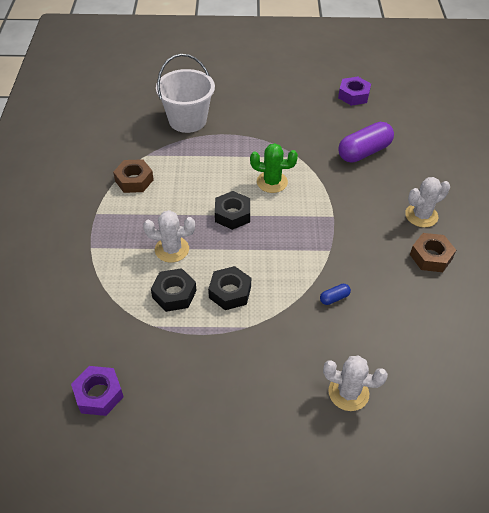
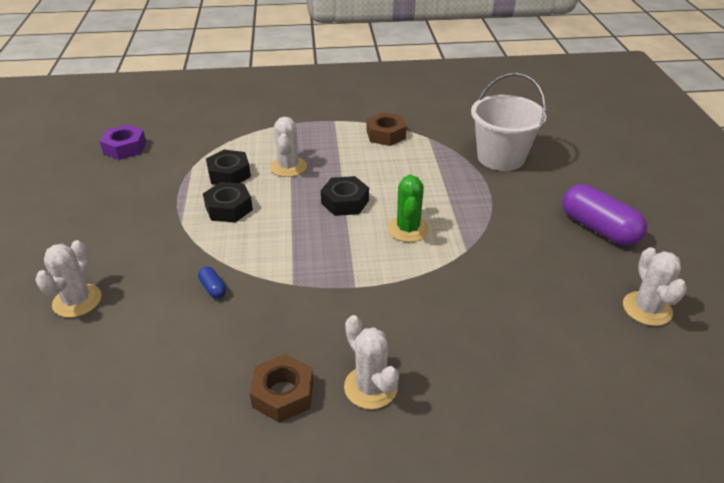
camera: 85 degrees right, 10 degrees down
purple nut [338,77,371,106] -> white cactus [623,247,687,326]
purple capsule [338,122,394,163] -> purple capsule moved to [562,184,647,246]

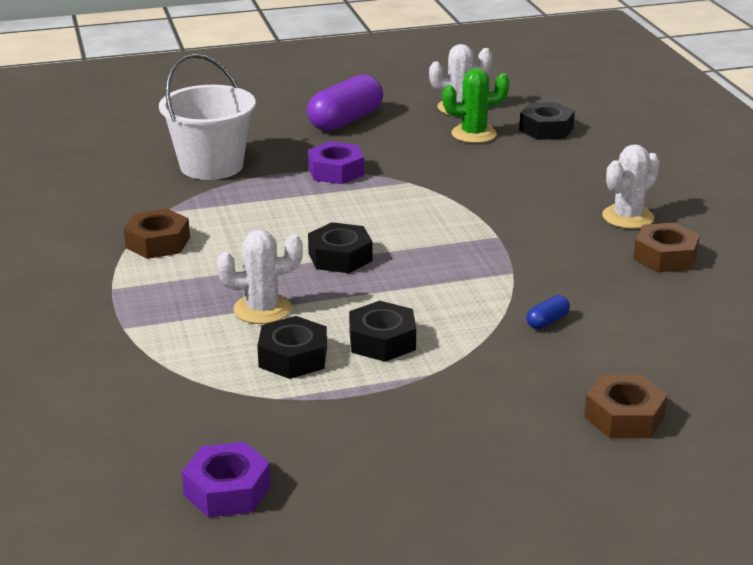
camera: 100 degrees left, 10 degrees down
white cactus [35,240,101,318] -> brown nut [584,375,668,438]
green cactus [388,175,429,242] -> green cactus moved to [442,68,510,143]
none -> purple nut [308,141,364,184]
none -> black nut [519,102,575,140]

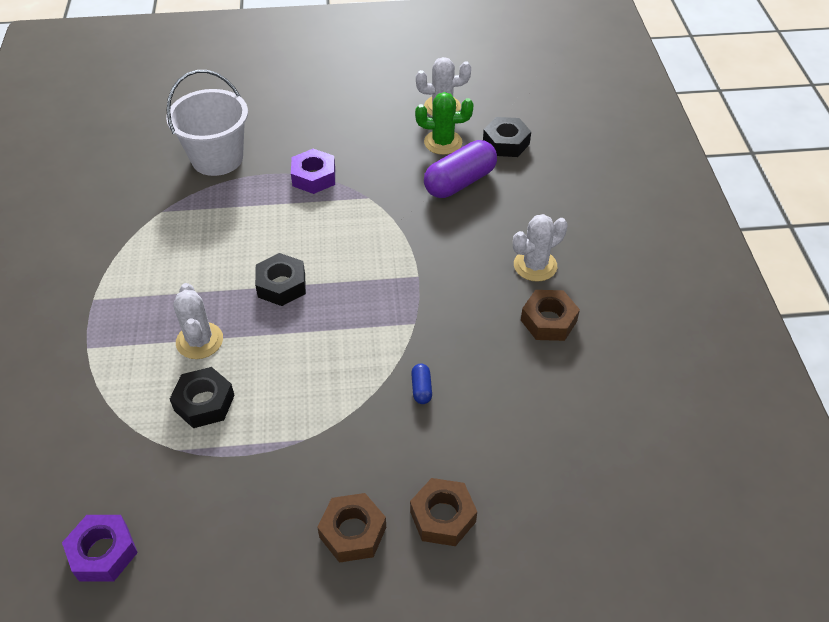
camera: 10 degrees right, 20 degrees up
brown nut [123,209,190,259] -> brown nut moved to [317,493,386,563]
white cactus [217,230,303,324] -> white cactus turned 75 degrees clockwise [173,283,223,359]
purple capsule [307,74,383,131] -> purple capsule moved to [424,140,497,198]
black nut [349,301,416,362] -> none
blue capsule [527,295,570,329] -> blue capsule turned 60 degrees counterclockwise [411,363,432,404]

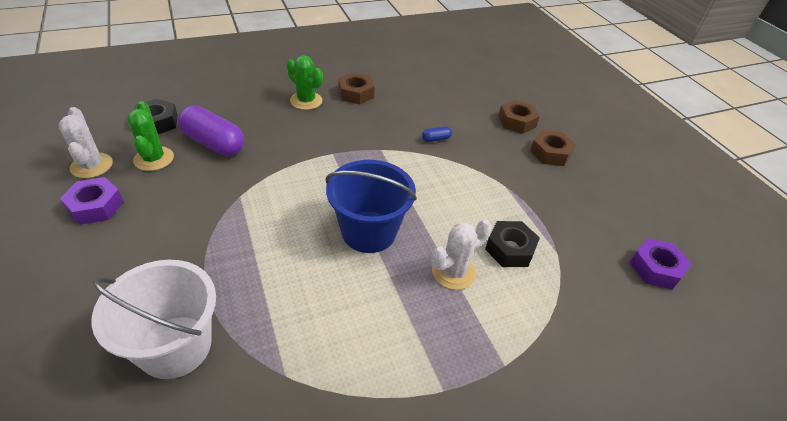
camera: 110 degrees left, 5 degrees down
black nut [255,253,306,306] -> blue bucket [326,160,417,253]
purple nut [291,149,335,194] -> purple nut moved to [60,177,124,225]
white cactus [513,214,568,282] -> green cactus [287,55,323,110]

